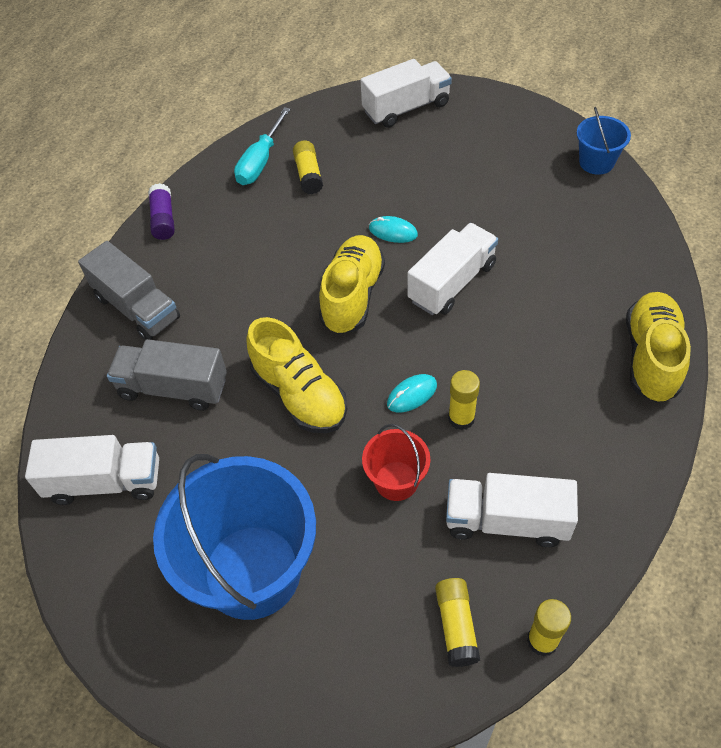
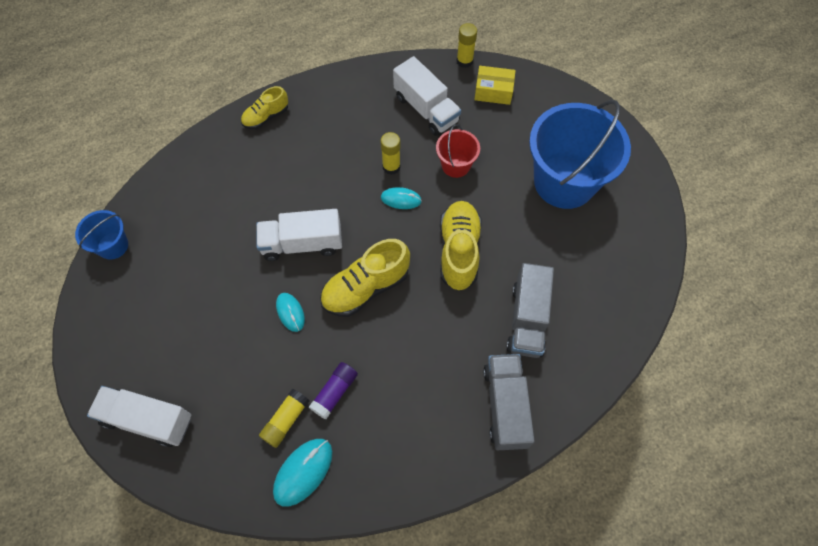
camera: 140 degrees left, 10 degrees up
white truck [25,435,159,505] -> none
grey truck [107,339,227,411] -> grey truck turned 45 degrees clockwise [506,263,554,358]
purple glue stick [148,183,175,240] -> purple glue stick moved to [309,362,358,420]
turquoise screwdriver [234,107,291,185] -> turquoise mouse [273,439,333,507]
yellow glue stick [435,578,480,667] -> yellow box [474,66,515,105]
yellow shoe [626,292,691,403] -> yellow shoe [241,86,288,129], size x0.60

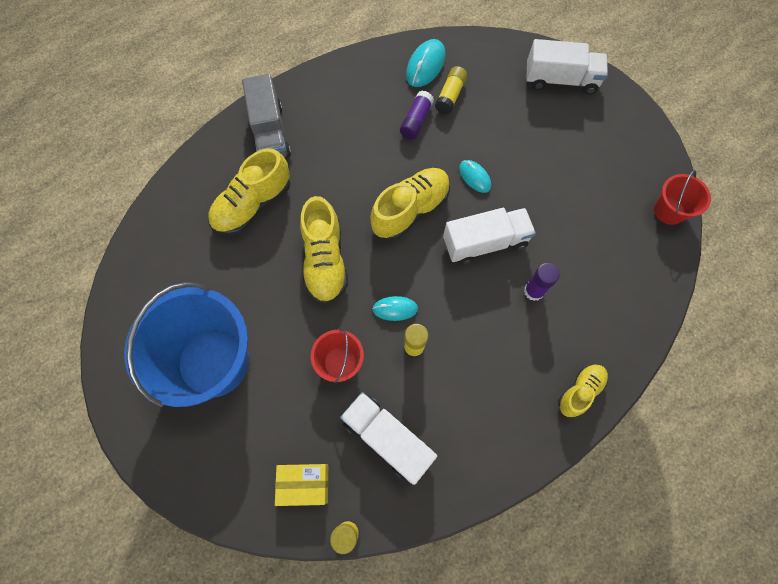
camera: 170 degrees right, 5 degrees up
blue bucket [75,210,128,260] -> red bucket [654,170,711,225]
grey truck [506,263,554,358] -> yellow shoe [208,148,290,235]
none -> purple glue stick [524,263,560,301]

